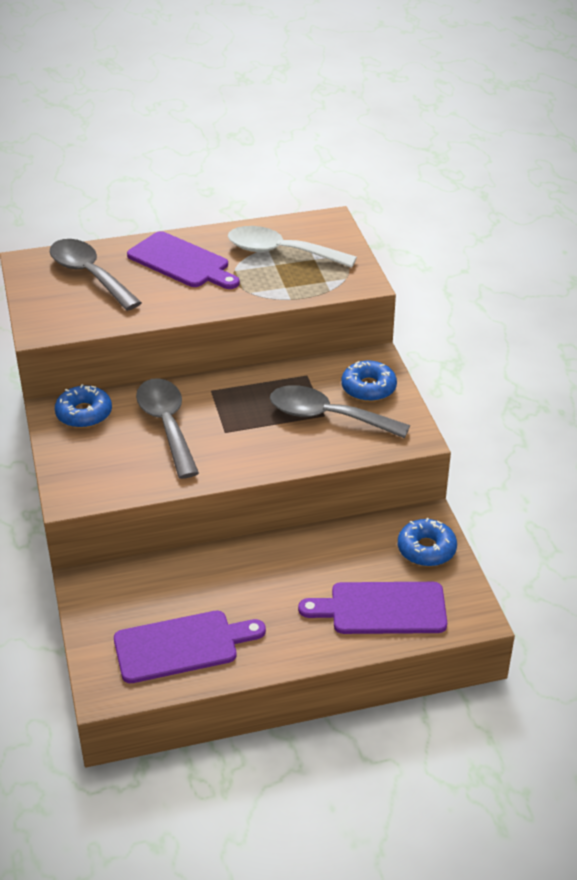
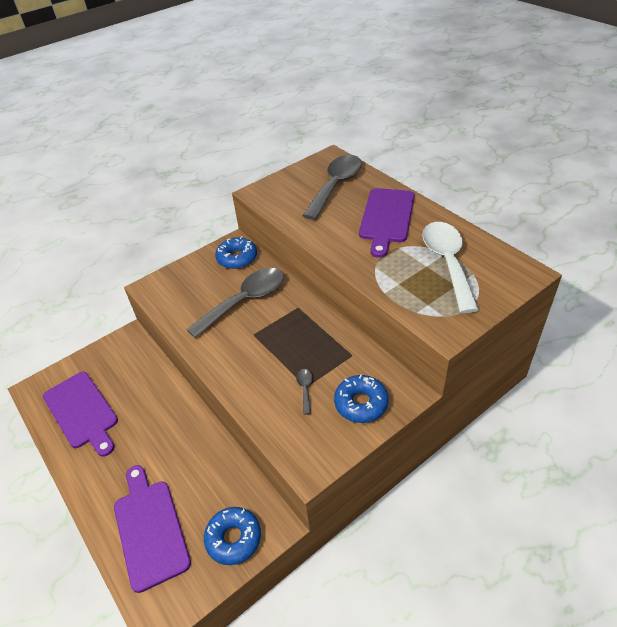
camera: 70 degrees right, 5 degrees up
grey spoon [270,385,410,438] -> grey spoon [296,369,313,415], size x0.40

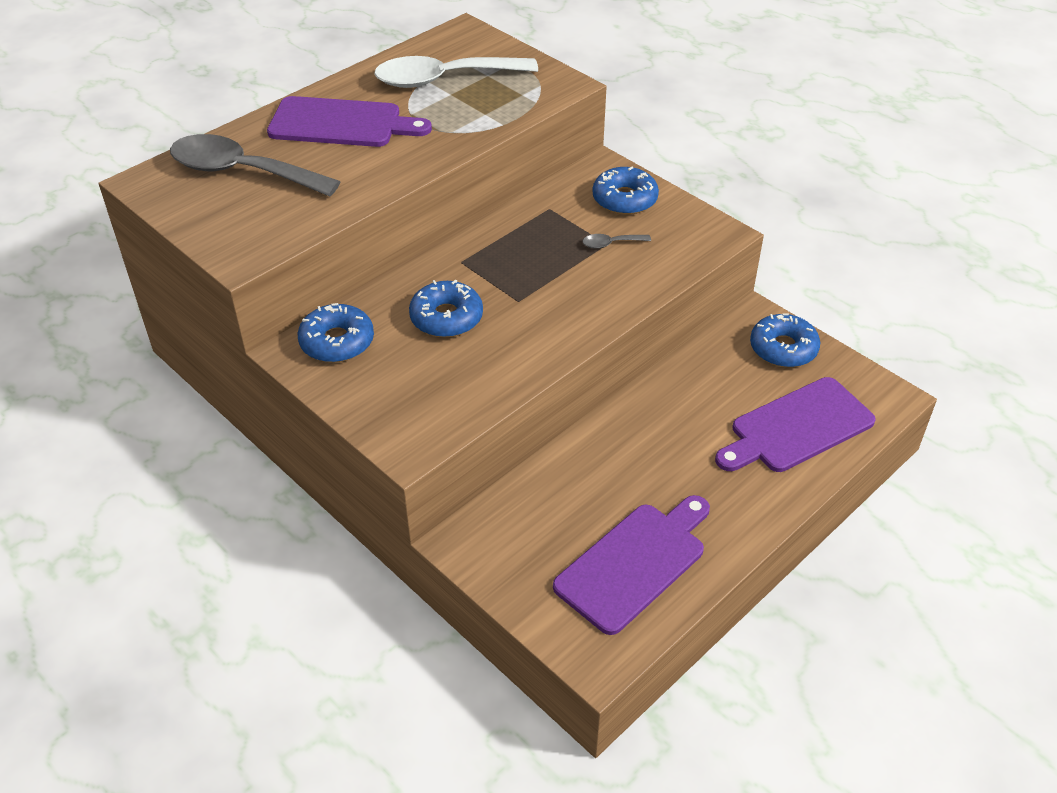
camera: 100 degrees left, 0 degrees up
grey spoon [186,268,284,338] -> blue donut [409,280,483,337]

